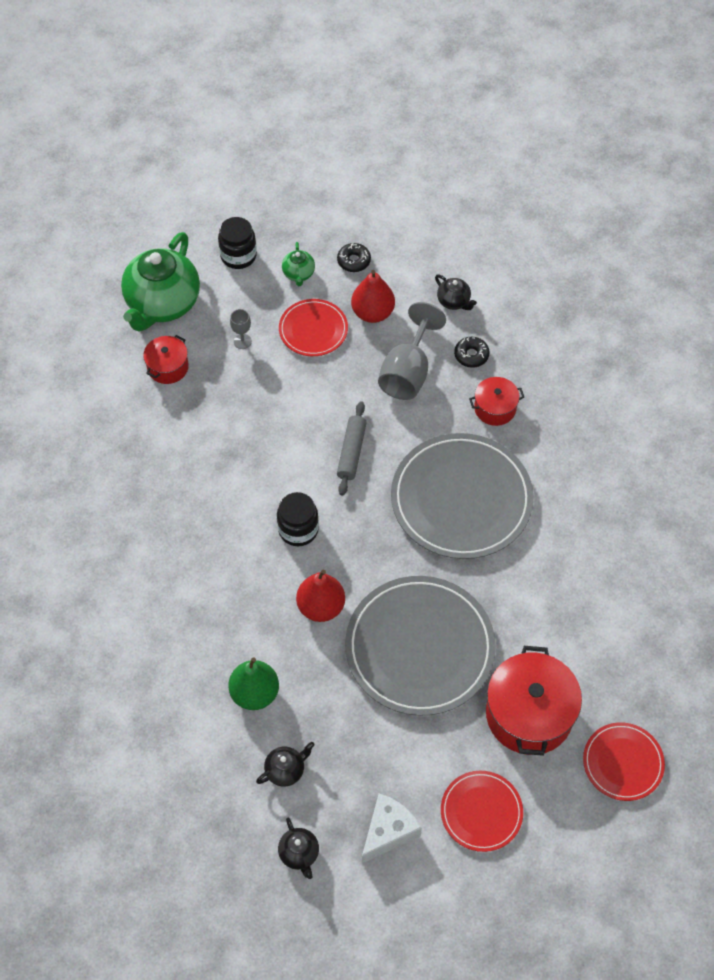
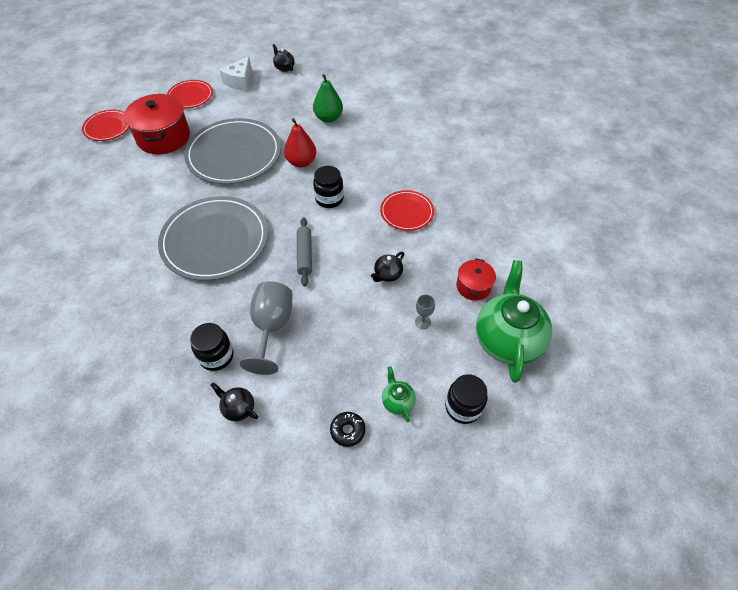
camera: 165 degrees right, 5 degrees down
black teapot [256,742,315,787] -> black teapot moved to [371,252,404,282]
red plate [279,299,348,356] -> red plate moved to [380,190,434,231]
red pear [351,270,395,323] -> none
black donut [454,337,490,368] -> black jar [190,323,234,371]
red pot [469,377,524,426] -> none

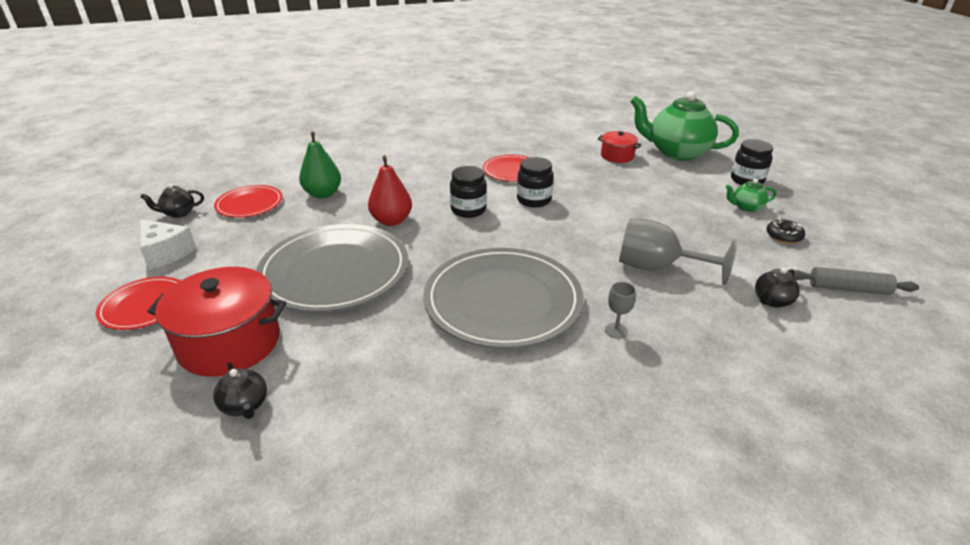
camera: 75 degrees left, 20 degrees down
red plate [82,109,129,141] -> red plate moved to [214,185,283,218]
black jar [190,323,234,371] -> black jar moved to [517,157,553,208]
grey rolling pin [297,217,312,286] -> grey rolling pin moved to [793,267,919,295]
black teapot [371,252,404,282] -> black teapot moved to [213,362,267,419]
grey goblet [415,294,435,329] -> grey goblet moved to [605,282,636,339]

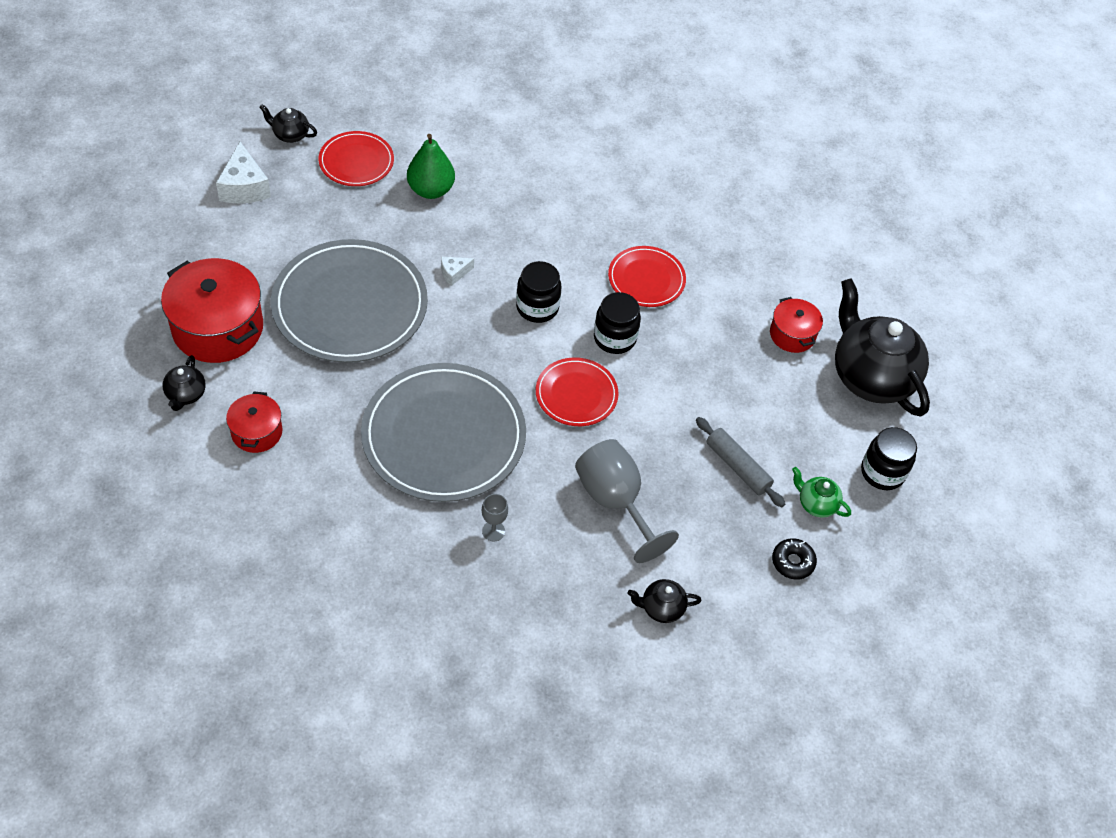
camera: 35 degrees right, 20 degrees up
red plate [96,277,180,330] -> red plate moved to [536,357,619,426]
red pear [368,155,412,226] -> white cheese [441,257,474,286]
green teapot [630,91,739,161] -> black teapot [835,278,930,417]
grey rolling pin [793,267,919,295] -> grey rolling pin moved to [696,417,785,507]
none -> red pot [226,391,283,453]

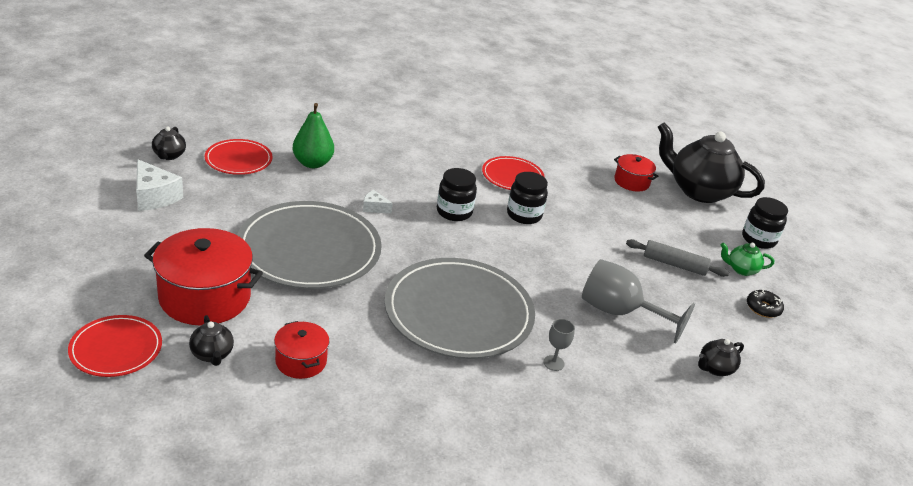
camera: 30 degrees left, 20 degrees down
black teapot [259,104,317,143] -> black teapot turned 75 degrees counterclockwise [152,127,186,160]
white cheese [441,257,474,286] -> white cheese turned 75 degrees clockwise [363,190,393,214]
red plate [536,357,619,426] -> red plate moved to [68,315,162,377]

